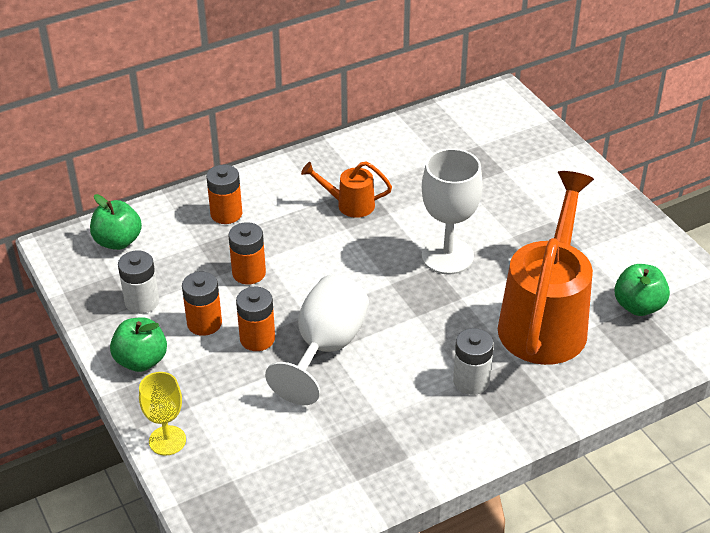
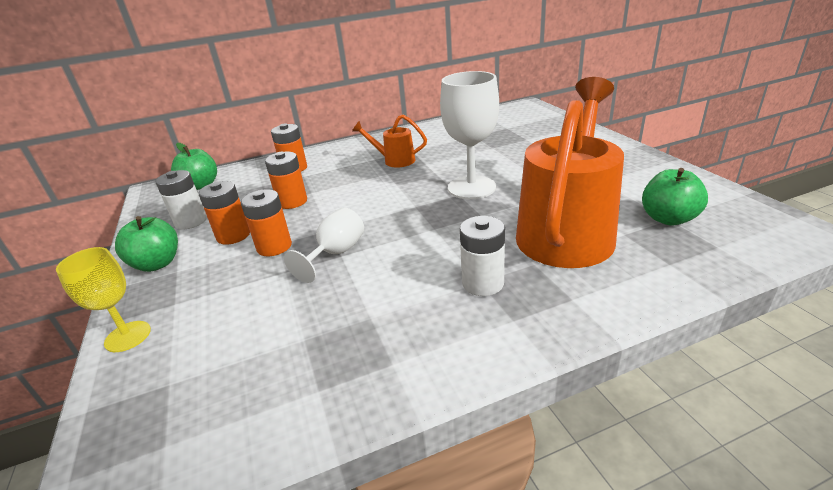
camera: 10 degrees right, 10 degrees down
white goblet [265,274,369,405] -> white goblet [284,208,364,283], size x0.62

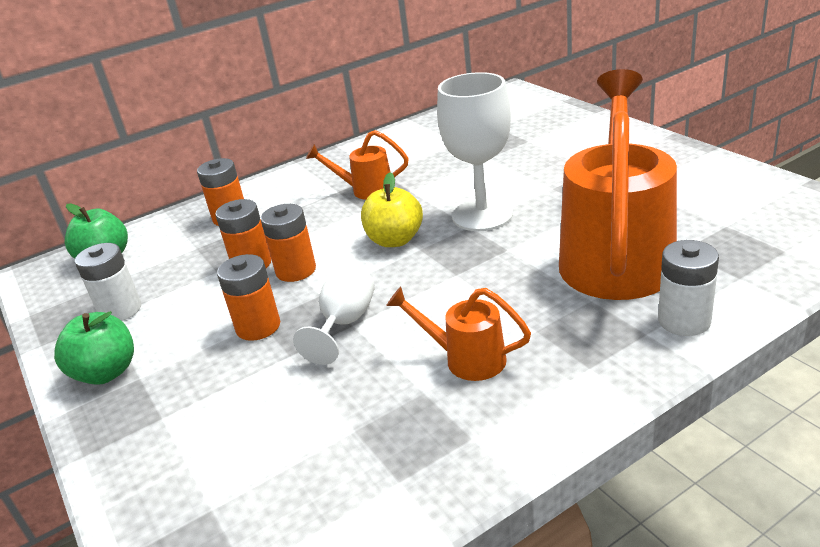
camera: 10 degrees left, 0 degrees up
yellow goblet [56,247,151,352] -> none
orange battery [199,181,250,245] -> orange battery moved to [261,204,316,282]
white battery [460,216,505,296] -> white battery moved to [658,240,719,336]
green apple [642,168,708,225] -> none
none -> yellow apple [361,172,423,247]
none -> orange watering can [386,287,531,381]

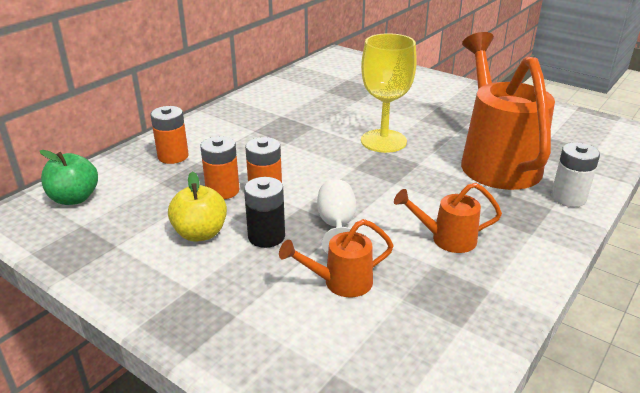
camera: 25 degrees left, 0 degrees up
green apple [54,311,134,385] -> none
white battery [75,243,141,321] -> none
orange battery [217,254,280,341] -> black battery [244,177,285,248]
orange watering can [306,130,409,200] -> orange watering can moved to [279,219,394,297]
yellow apple [361,172,423,247] -> yellow apple moved to [168,172,227,242]
white goblet [437,72,513,231] -> yellow goblet [361,33,417,153]

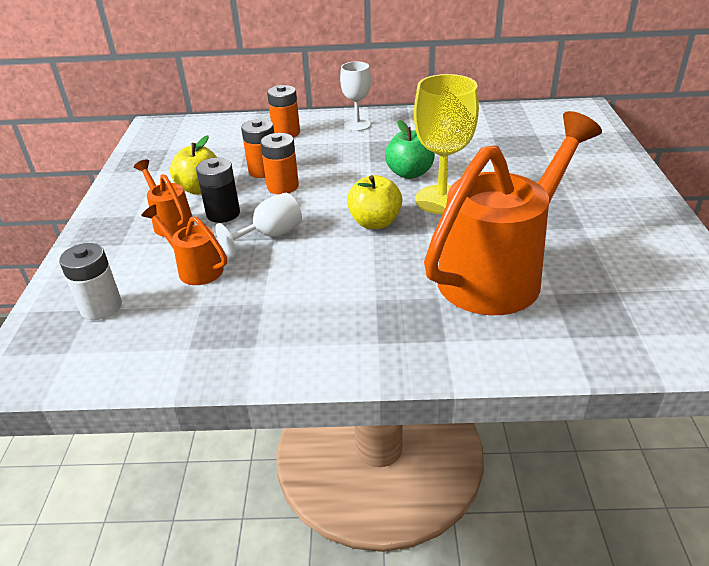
camera: 55 degrees right, 5 degrees up
green apple [40,150,98,205] -> green apple moved to [385,120,435,179]
orange watering can [394,183,502,253] -> orange watering can moved to [134,160,194,237]
white battery [551,142,600,207] -> white battery moved to [59,243,122,320]
none -> white goblet [340,62,371,131]
none -> yellow apple [347,175,402,229]

